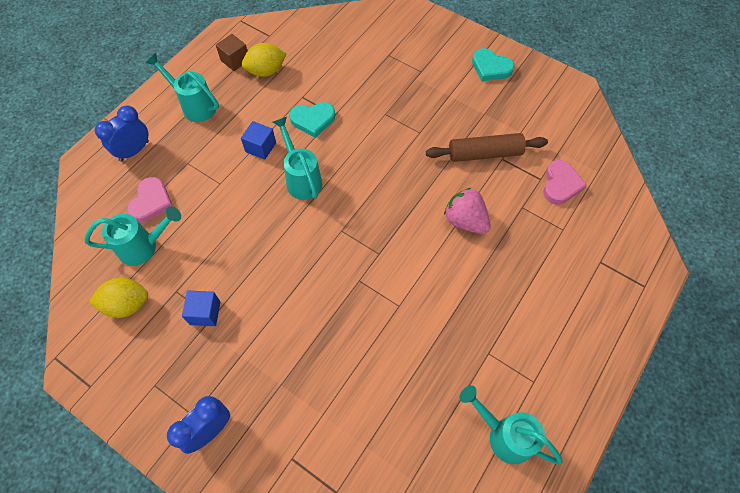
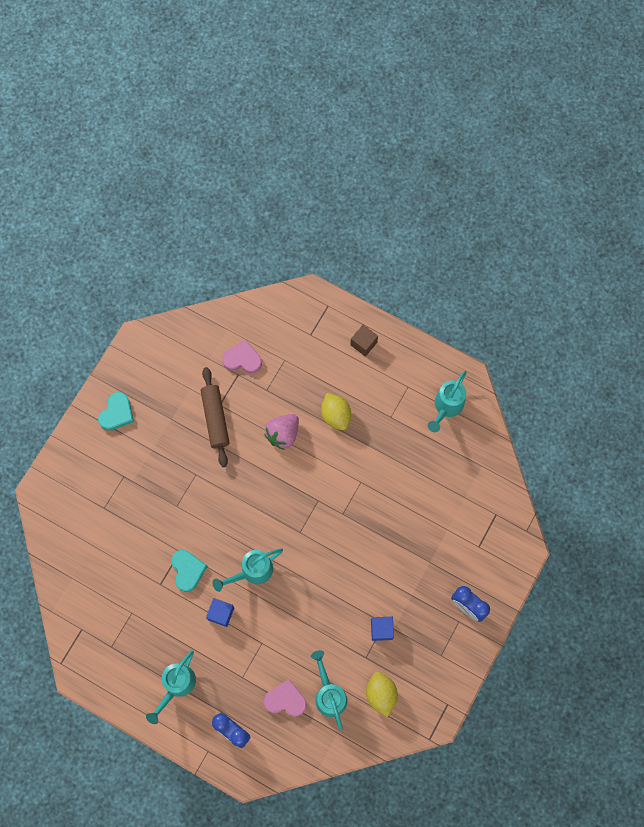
camera: 95 degrees left, 10 degrees up
brown cube [216,34,247,71] -> brown cube moved to [350,325,378,356]
yellow lemon [242,43,286,77] -> yellow lemon moved to [321,393,351,430]

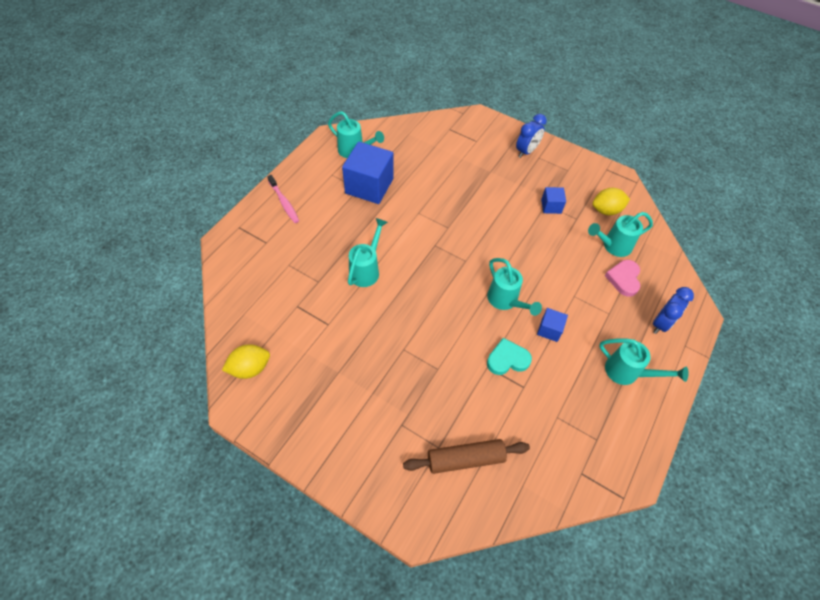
camera: 90 degrees left, 15 degrees down
turquoise heart [98,392,134,431] -> none
brown rolling pin [201,367,230,467] -> brown rolling pin moved to [403,439,530,474]
pink heart [222,340,262,374] -> none
pink strawberry [264,414,299,450] -> turquoise watering can [348,218,388,287]
yellow lemon [321,393,351,430] -> yellow lemon moved to [222,344,270,379]
brown cube [350,325,378,356] -> pink toothbrush [267,175,299,223]
none -> blue cube [342,142,393,204]

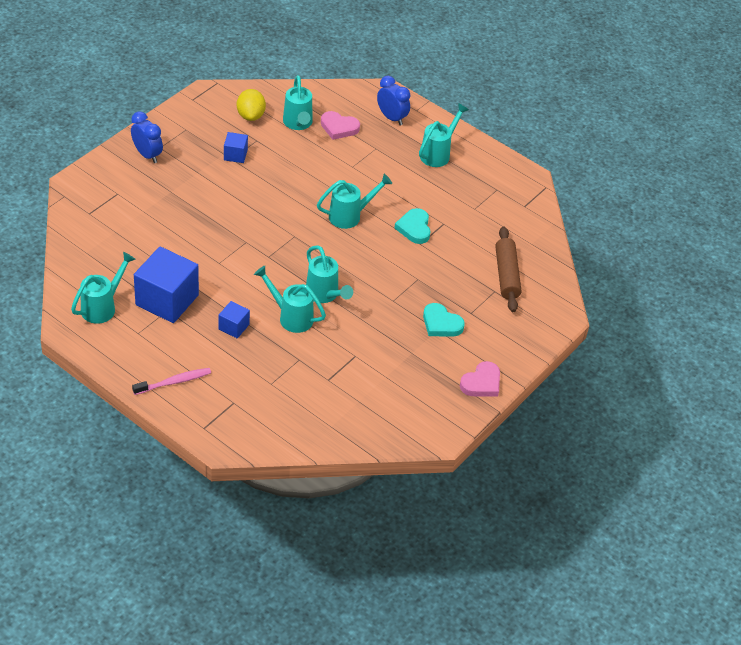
camera: 85 degrees left, 10 degrees down
yellow lemon [222,344,270,379] -> none
blue cube [537,308,568,342] -> blue cube moved to [219,301,250,339]
none -> turquoise watering can [306,245,353,303]
none -> turquoise heart [423,303,465,337]
none -> pink heart [460,361,500,397]

